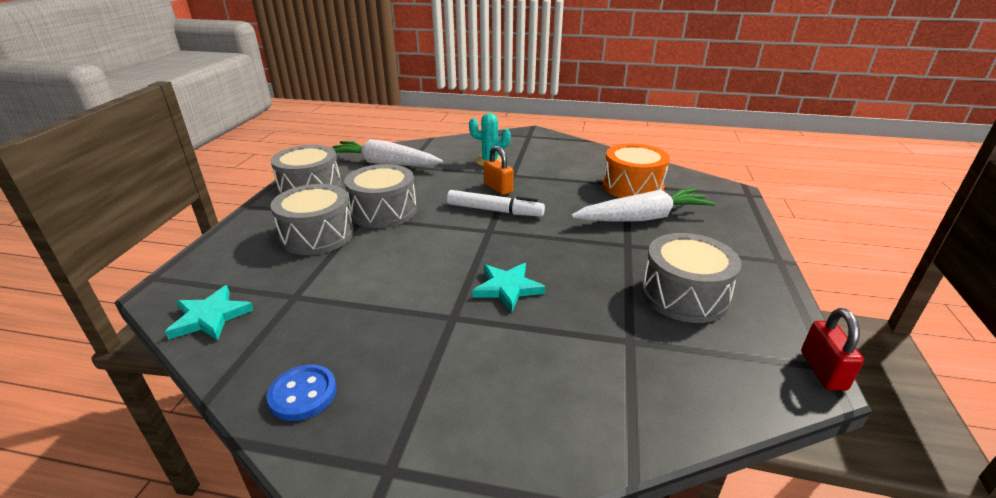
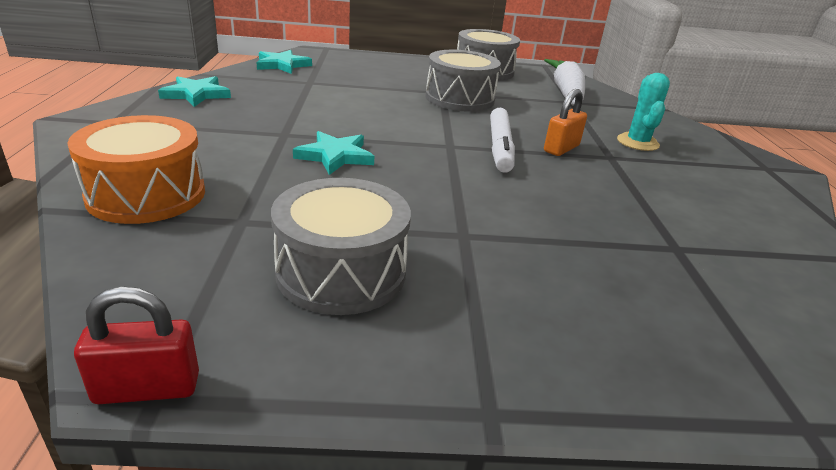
camera: 75 degrees right, 0 degrees up
blue button [266,365,337,421] -> turquoise star [158,76,231,107]
grey drum [271,184,354,255] -> none
white carrot [571,188,716,222] -> none
orange drum [602,143,670,198] -> orange drum moved to [67,115,205,224]

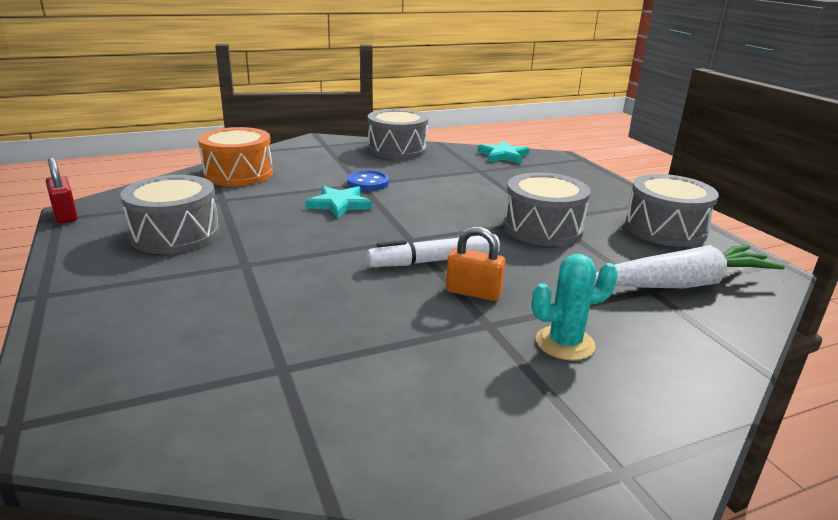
camera: 70 degrees right, 5 degrees down
turquoise star [158,76,231,107] -> grey drum [368,109,428,159]
none -> blue button [347,171,389,191]

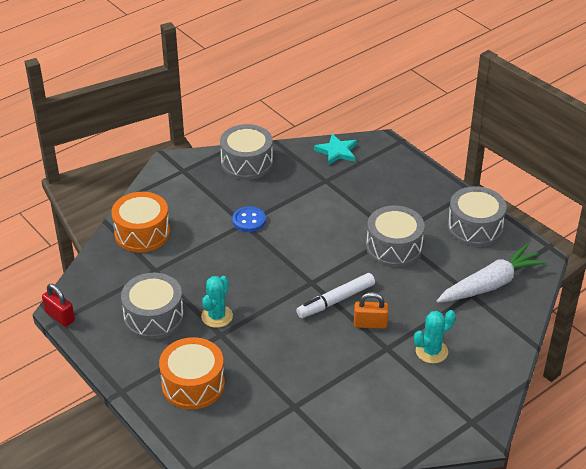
camera: 15 degrees left, 15 degrees up
turquoise star [305,186,372,219] -> none
none -> orange drum [159,337,225,410]
none -> turquoise cactus [201,276,233,328]

